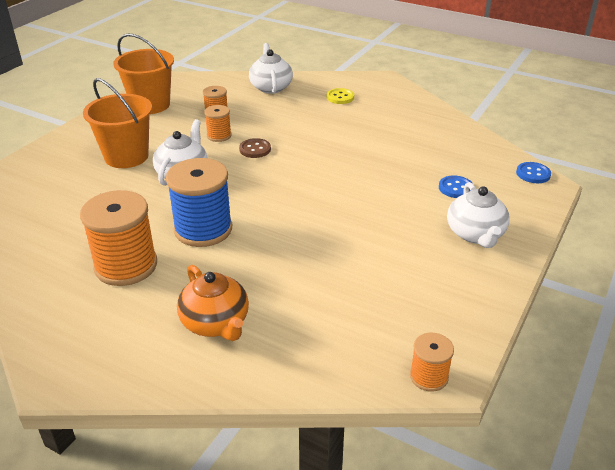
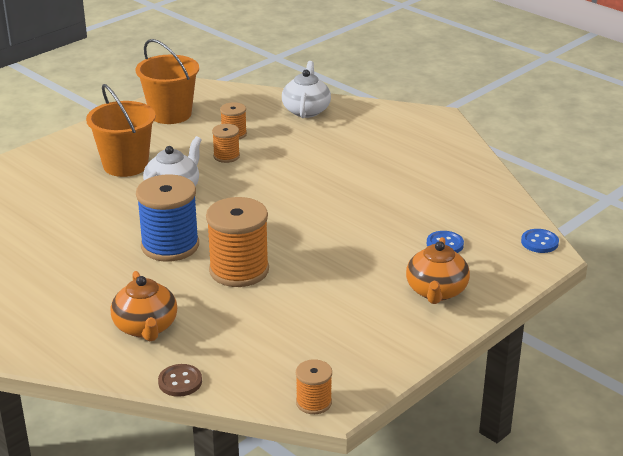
camera: 15 degrees right, 5 degrees down
orange spool [80,190,157,286] -> orange spool moved to [206,197,269,287]
brown button [239,138,271,158] -> brown button moved to [158,364,202,397]
yellow button [327,88,354,104] -> none
white teapot [447,182,510,248] -> orange teapot [406,237,470,304]

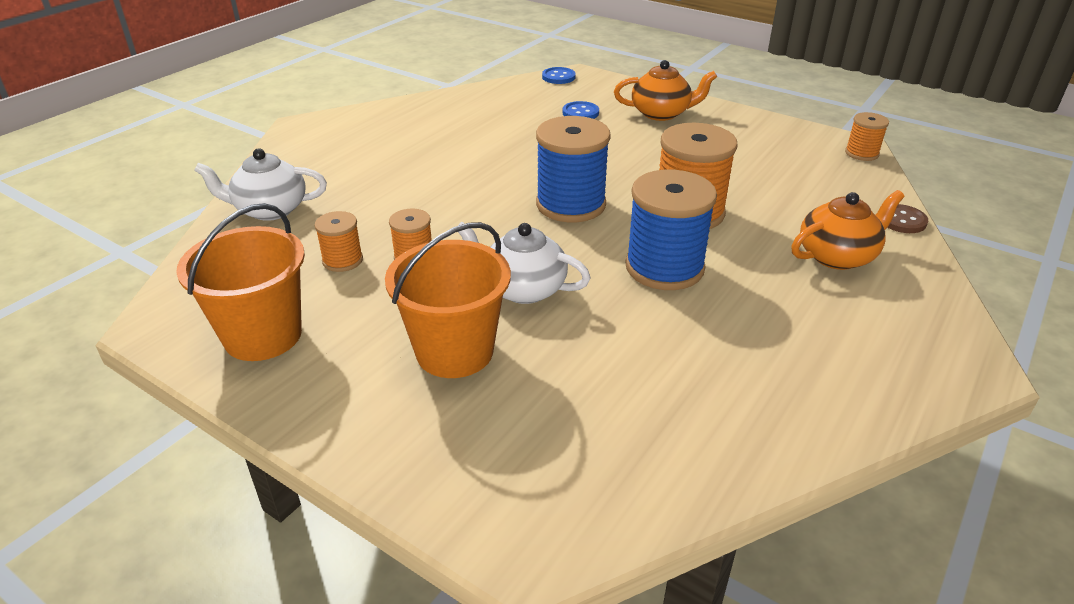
camera: 100 degrees left, 5 degrees up
none -> blue spool [536,116,611,222]

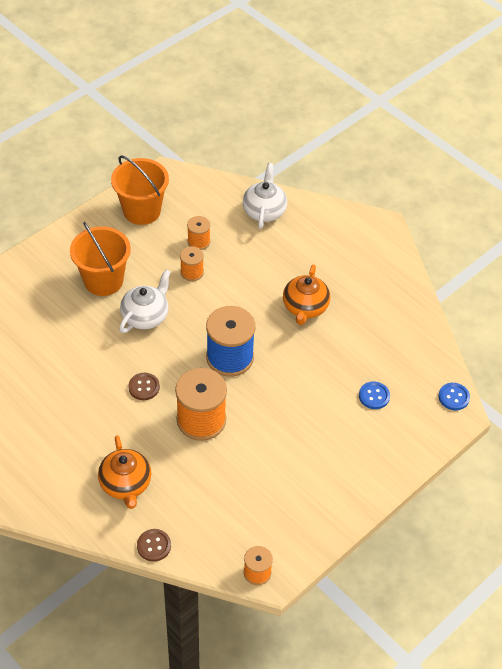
camera: 100 degrees right, 15 degrees up
orange teapot [614,60,717,121] -> orange teapot moved to [283,265,330,325]
blue spool [626,170,717,290] -> brown button [128,373,160,400]

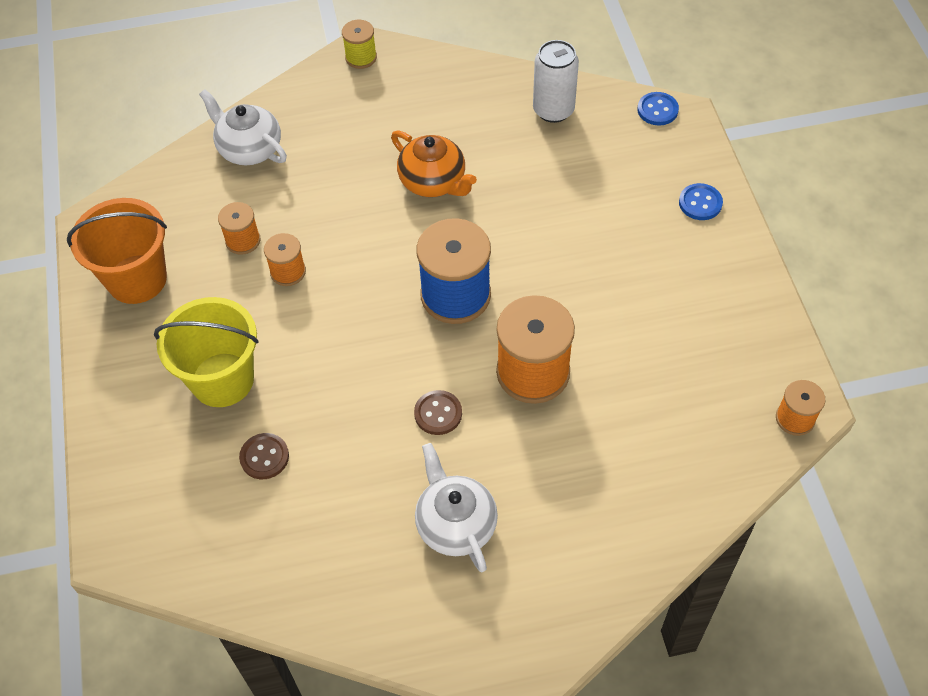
camera: 55 degrees left, 5 degrees up
orange bucket [70,222,131,296] -> yellow bucket [154,297,259,407]
orange teapot [98,435,152,509] -> none
white teapot [119,269,171,333] -> white teapot moved to [415,443,498,572]
brown button [137,529,171,562] -> brown button moved to [239,433,289,479]
blue button [359,381,390,409] -> blue button moved to [679,183,723,220]
none -> yellow spool [342,20,377,69]
none -> white can [533,40,579,123]

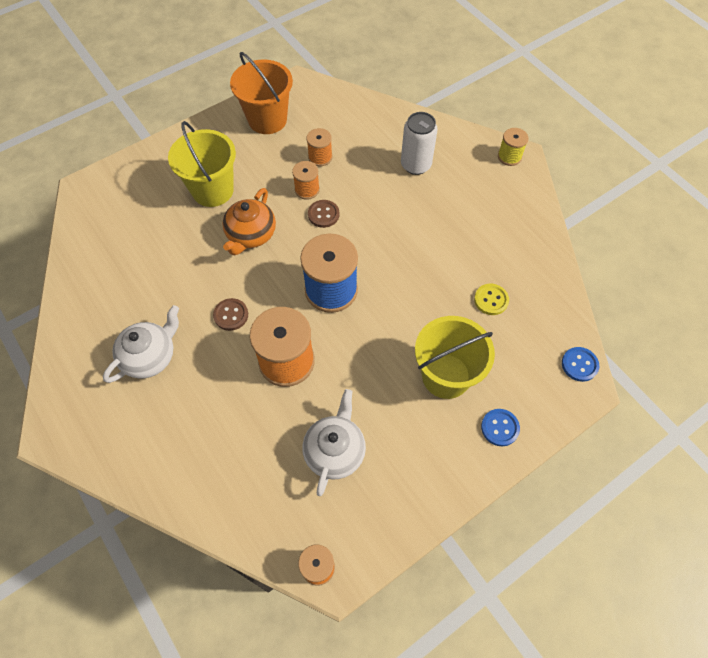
camera: 65 degrees right, 5 degrees up
white teapot [199,89,287,165] -> white teapot moved to [302,389,366,496]
brown button [239,433,289,479] -> brown button moved to [308,200,340,228]
orange teapot [391,131,477,197] -> orange teapot moved to [222,188,276,256]
white can [533,40,579,123] -> white can moved to [401,112,438,175]
none -> yellow bucket [415,316,495,399]
none -> yellow button [474,284,509,315]

